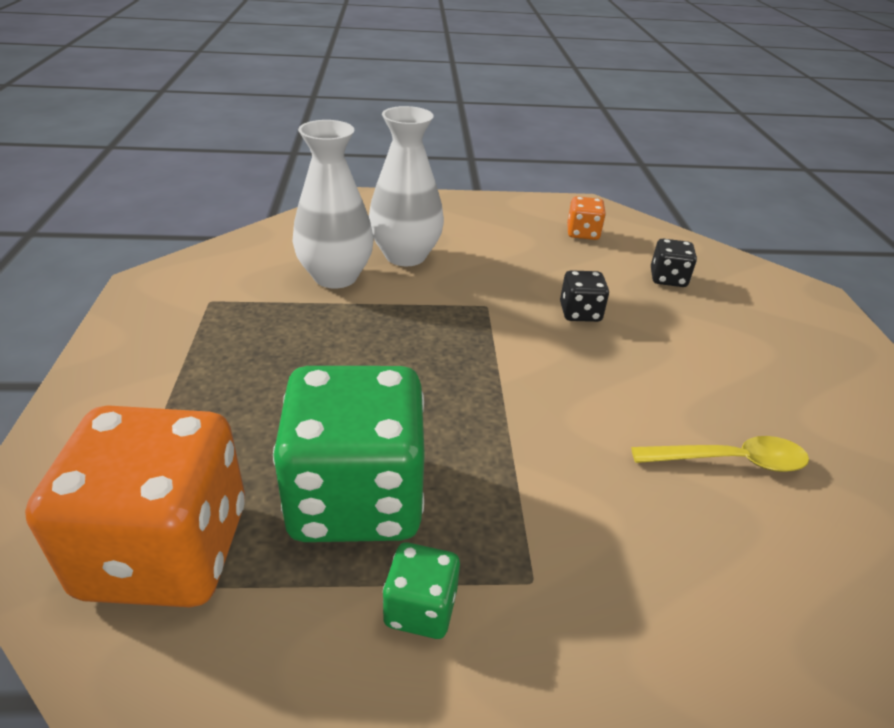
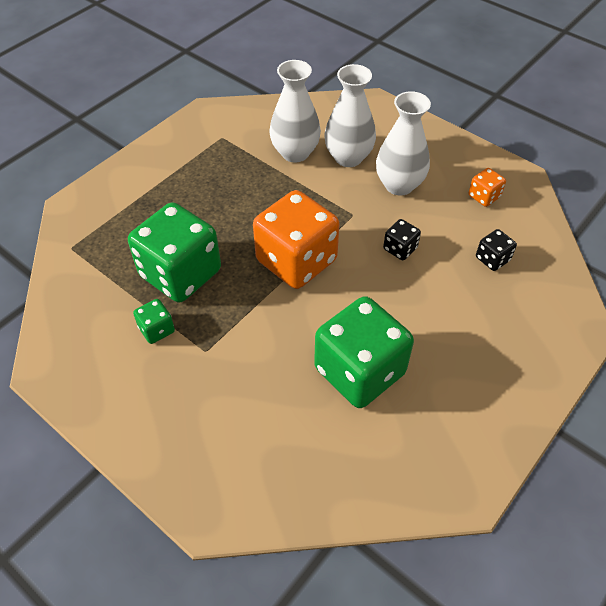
camera: 45 degrees right, 15 degrees up
orange dice [25,405,245,607] -> orange dice moved to [253,190,340,289]
yellow spoon [631,436,809,472] -> green dice [314,296,414,408]
none -> white vase [376,91,431,196]

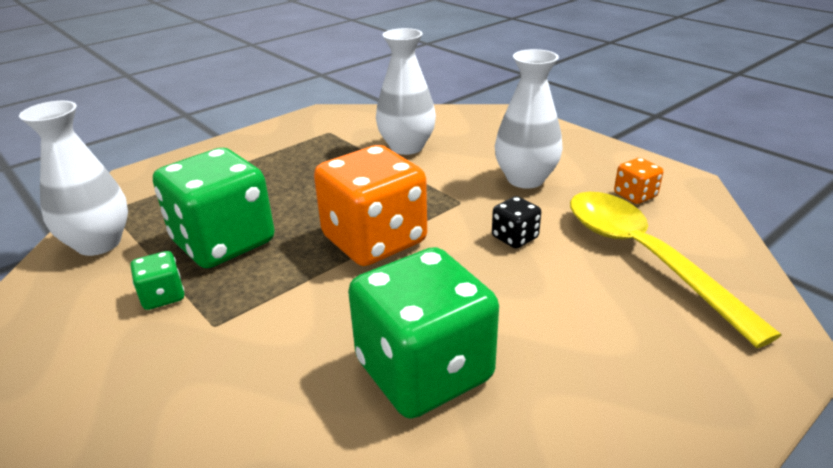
camera: 10 degrees right, 20 degrees down
white vase [324,64,376,167] -> white vase moved to [19,101,128,256]
black dice [476,229,517,271] -> yellow spoon [570,192,781,348]

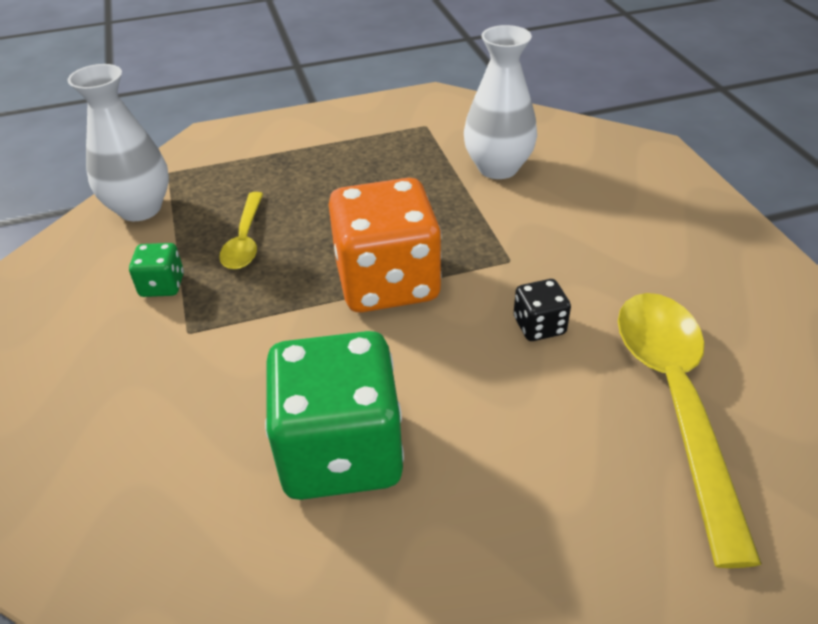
camera: 25 degrees right, 10 degrees up
green dice [153,148,274,268] -> yellow spoon [219,192,263,270]
white vase [495,49,562,189] -> none
orange dice [614,158,663,204] -> none

